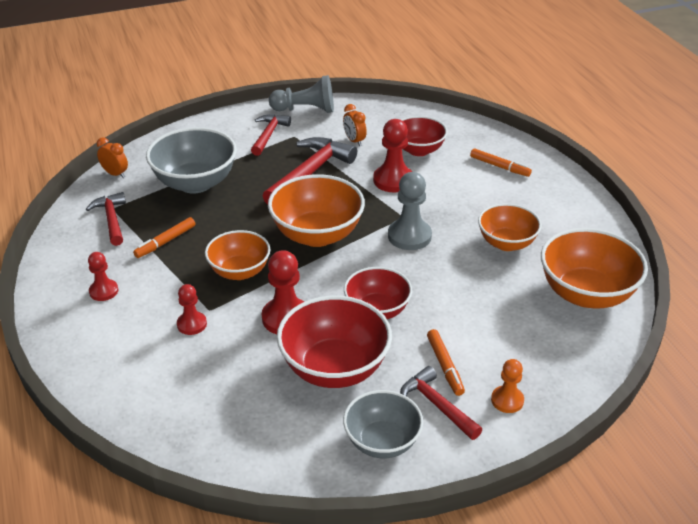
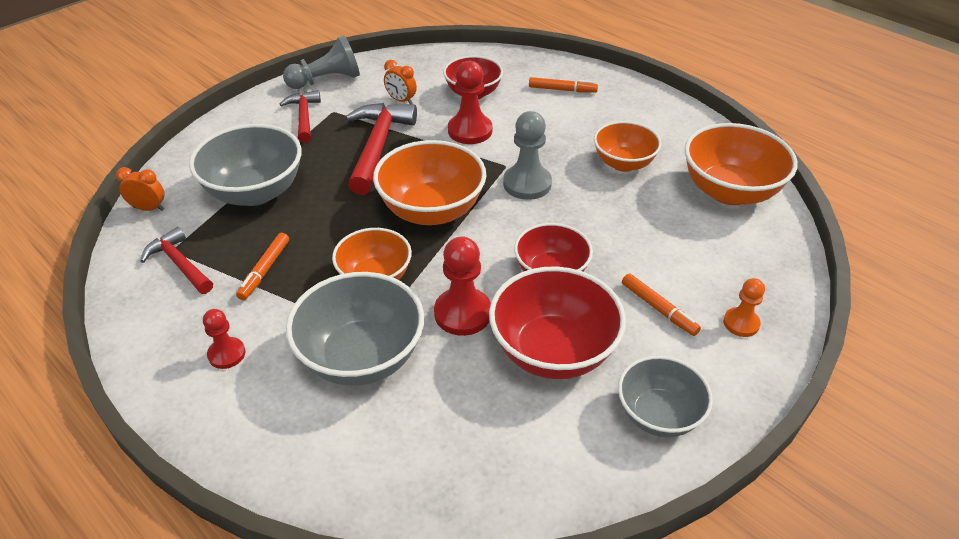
camera: 25 degrees left, 5 degrees up
red pawn [177,284,207,335] -> grey bowl [286,272,424,386]
red hammer [400,366,482,440] -> none

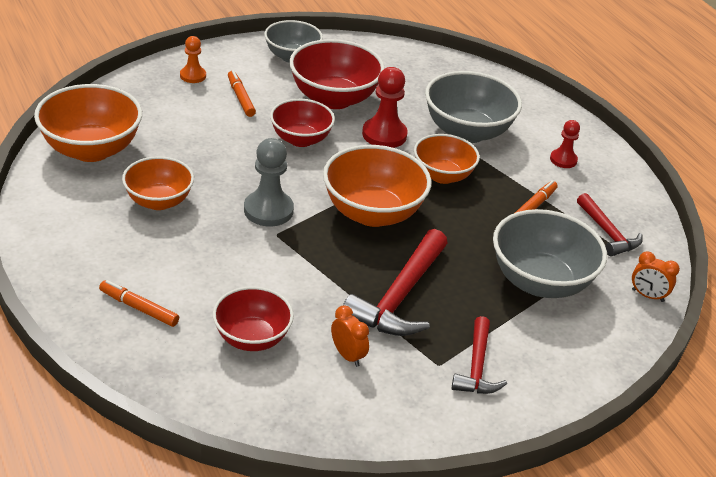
camera: 165 degrees left, 5 degrees down
grey pawn [283,35,360,89] -> none
red pawn [448,61,492,144] -> none

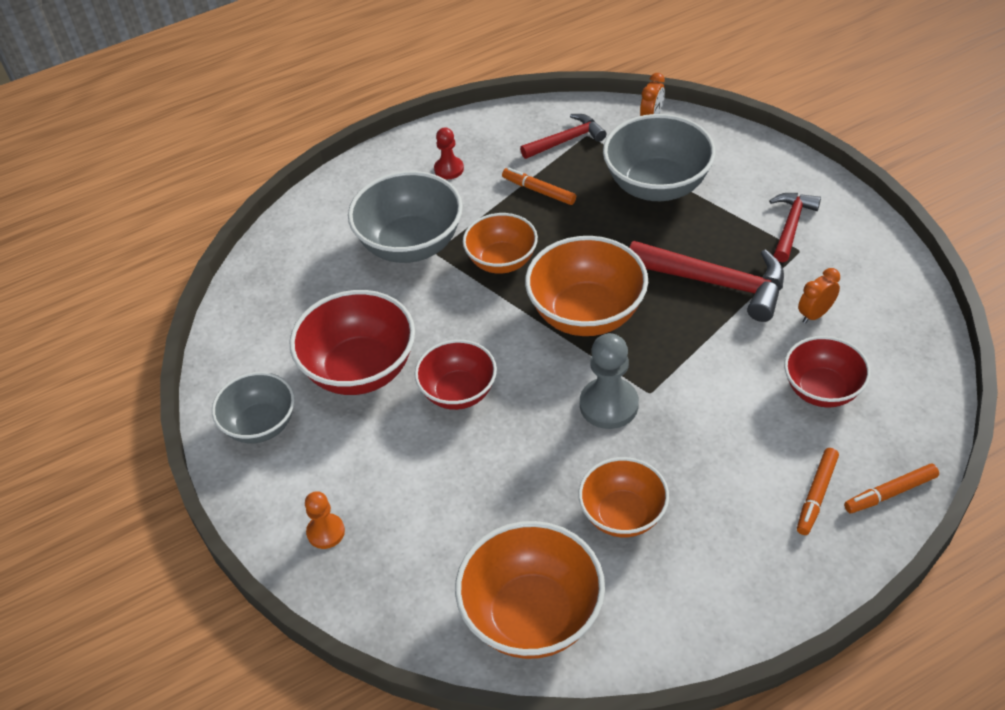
camera: 85 degrees left, 10 degrees up
orange marker [228,70,256,117] -> orange marker moved to [844,463,939,513]
red pawn [362,67,408,148] -> none
red hammer [451,316,507,394] -> red hammer turned 75 degrees counterclockwise [769,193,821,262]

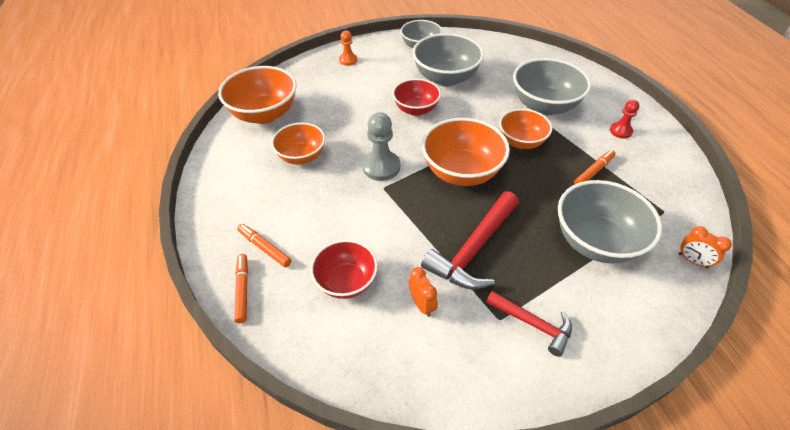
camera: 100 degrees right, 0 degrees up
red bowl [290,290,415,395] -> grey bowl [412,33,484,87]
red hammer [520,114,606,159] -> none

